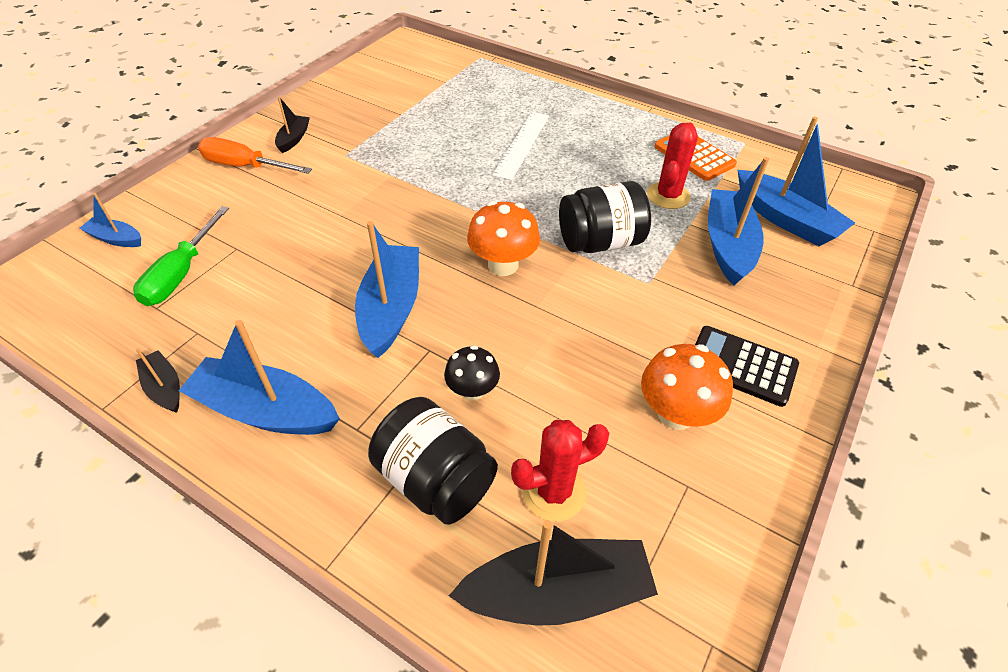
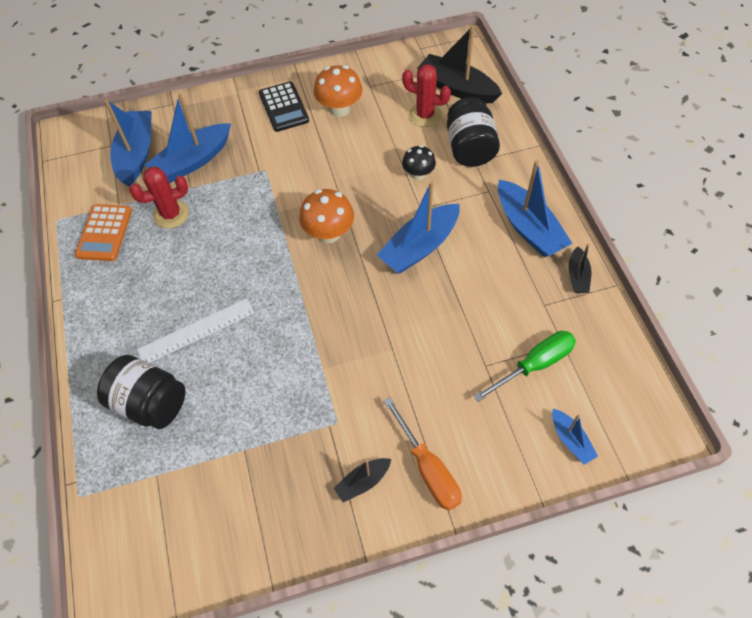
camera: 135 degrees left, 10 degrees up
black jar [559,181,651,253] -> black jar moved to [97,355,185,429]

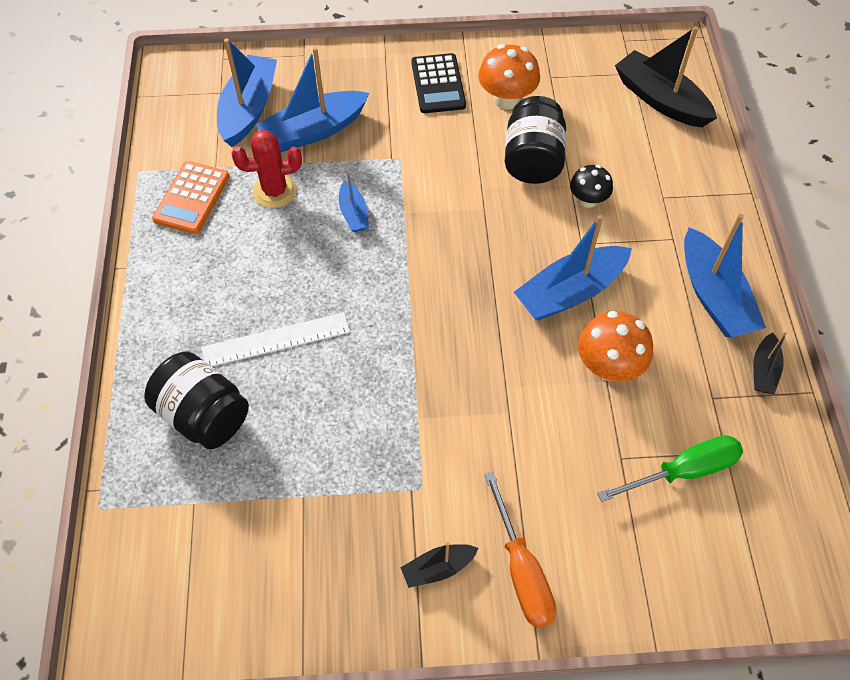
camera: 10 degrees right, 0 degrees up
orange mushroom [299,189,354,243] -> orange mushroom moved to [578,311,653,382]
red cactus [402,64,451,127] -> none
black jar [447,97,500,167] -> black jar moved to [505,96,566,184]
blue boat [552,409,598,465] -> blue boat moved to [339,171,369,232]

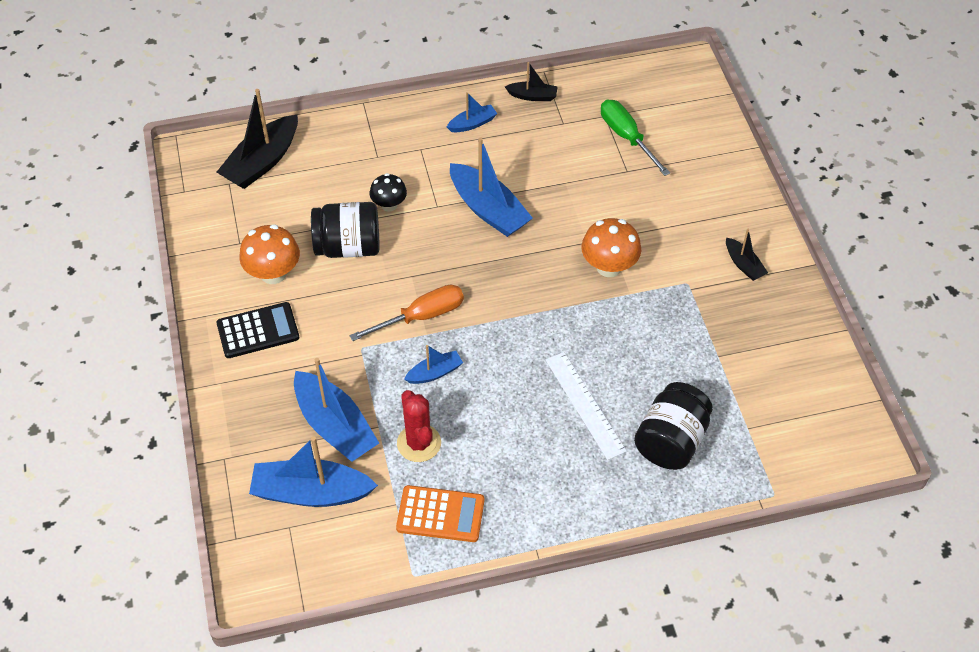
camera: 100 degrees left, 5 degrees down
orange screwdriver [484,472,556,628] -> orange screwdriver moved to [350,284,464,341]
orange mushroom [578,311,653,382] -> orange mushroom moved to [581,218,641,277]
blue boat [684,214,766,338] -> blue boat [447,92,497,132], size x0.52

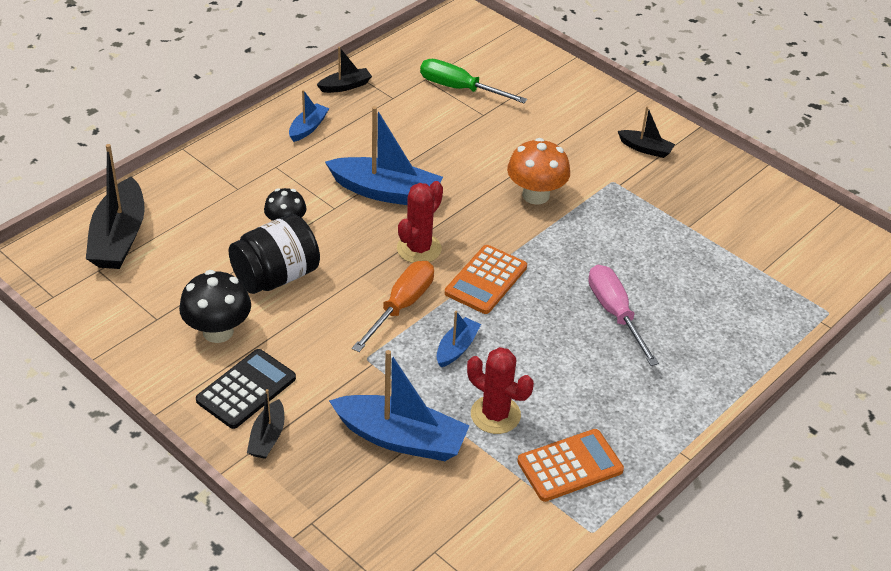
camera: 35 degrees left, 10 degrees down
orange mushroom [239,224,300,284] -> black mushroom [179,270,251,343]
blue boat [249,436,378,507] -> none
white ruler [546,352,627,460] -> pink screwdriver [588,264,659,366]
black jar [634,382,713,470] -> none
none -> black boat [247,389,284,459]
none -> red cactus [397,181,443,263]
none -> orange calculator [445,245,527,314]

